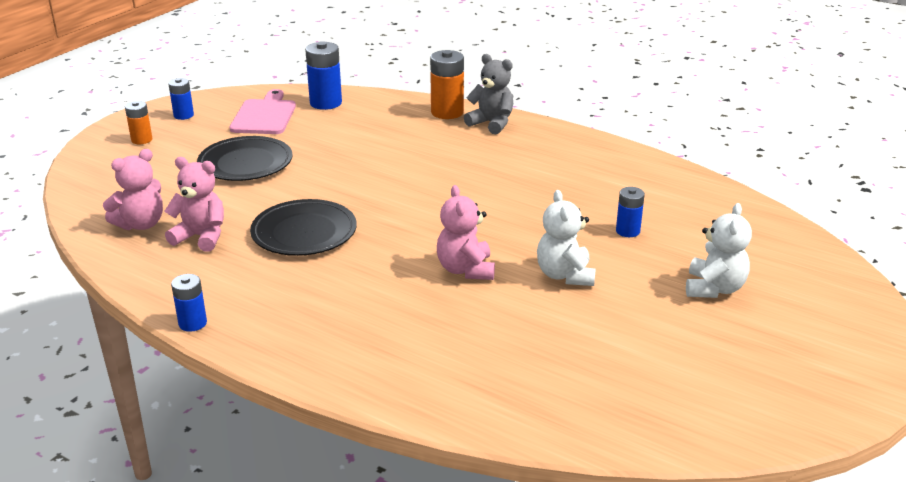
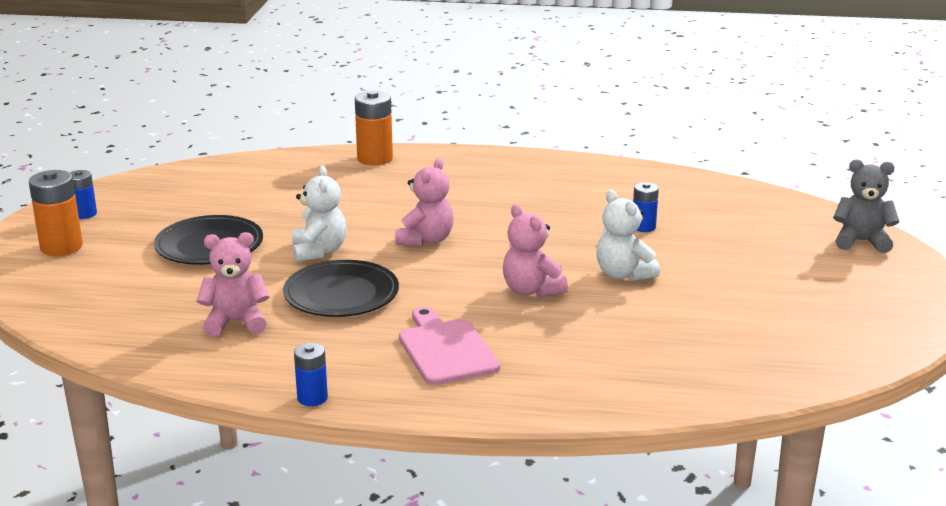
camera: 25 degrees left, 5 degrees down
pink teddy bear [103,149,163,230] -> pink teddy bear moved to [395,158,454,247]
orange battery [125,101,153,144] -> orange battery [29,170,83,256], size x1.66
pink cutting board [229,89,296,134] -> pink cutting board moved to [399,307,500,385]
blue battery [305,41,342,110] -> none
grey teddy bear [464,54,514,134] -> grey teddy bear moved to [833,159,900,253]
white teddy bear [686,203,752,298] -> white teddy bear moved to [292,166,347,262]

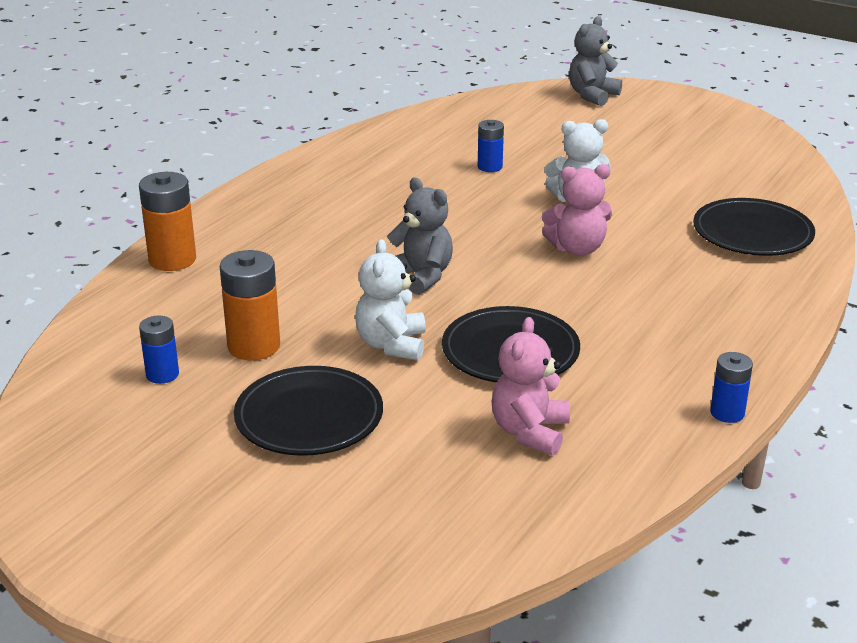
camera: 65 degrees left, 5 degrees up
orange battery [29,170,83,256] -> orange battery moved to [220,250,280,360]
blue battery [70,170,97,219] -> blue battery moved to [139,316,179,384]
white teddy bear [292,166,347,262] -> white teddy bear turned 105 degrees counterclockwise [355,239,426,360]
pink teddy bear [395,158,454,247] -> grey teddy bear [387,177,453,295]
pink cutting board [399,307,500,385] -> none
none -> black plate [693,198,815,256]

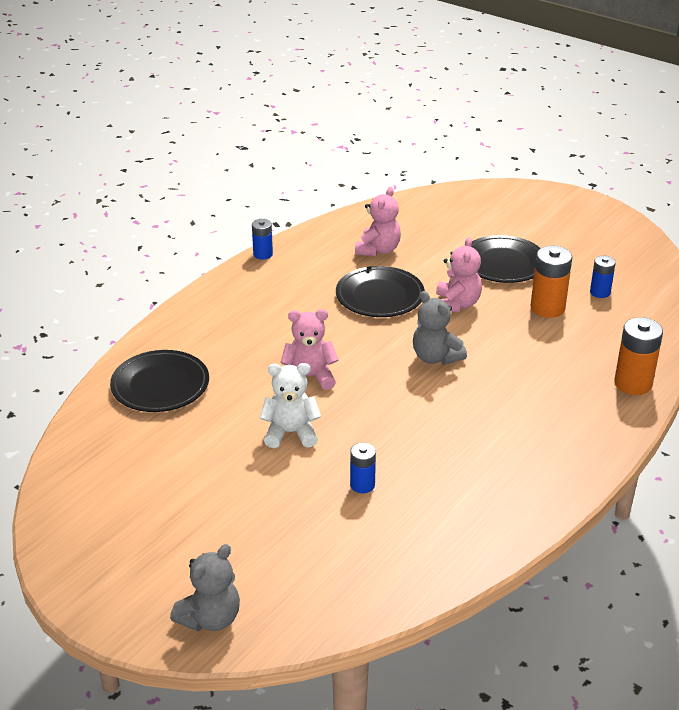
camera: 175 degrees left, 5 degrees up
white teddy bear [355,239,426,360] -> pink teddy bear [436,237,482,312]

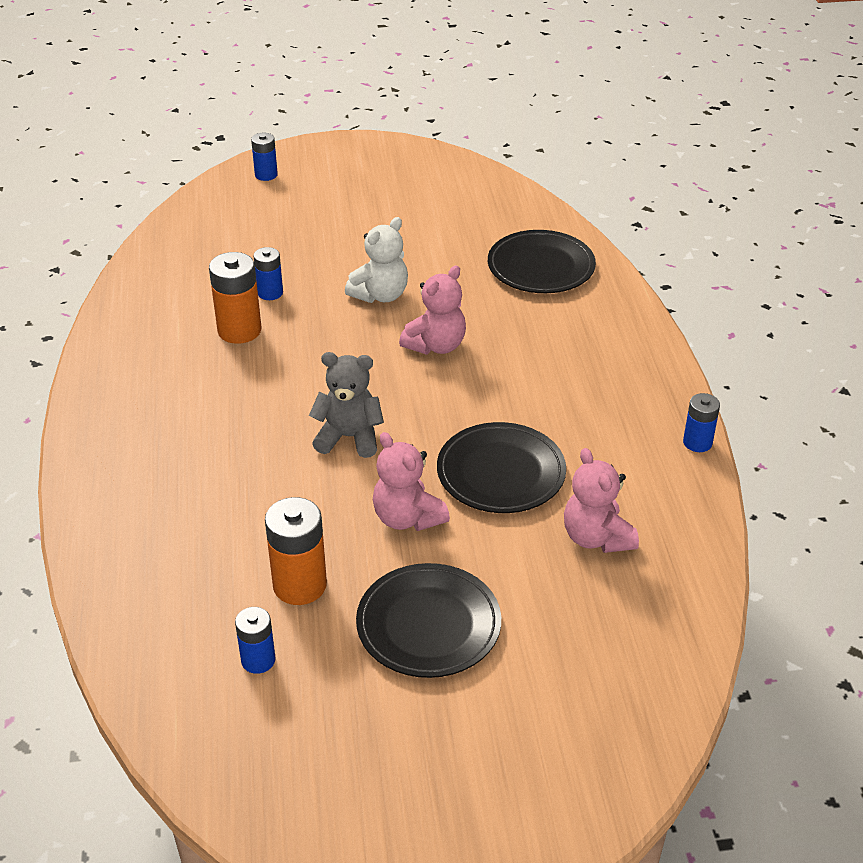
camera: 135 degrees right, 5 degrees up
grey teddy bear [170,544,240,631] -> blue battery [251,133,278,181]
orange battery [614,317,663,395] -> orange battery moved to [209,252,261,344]

